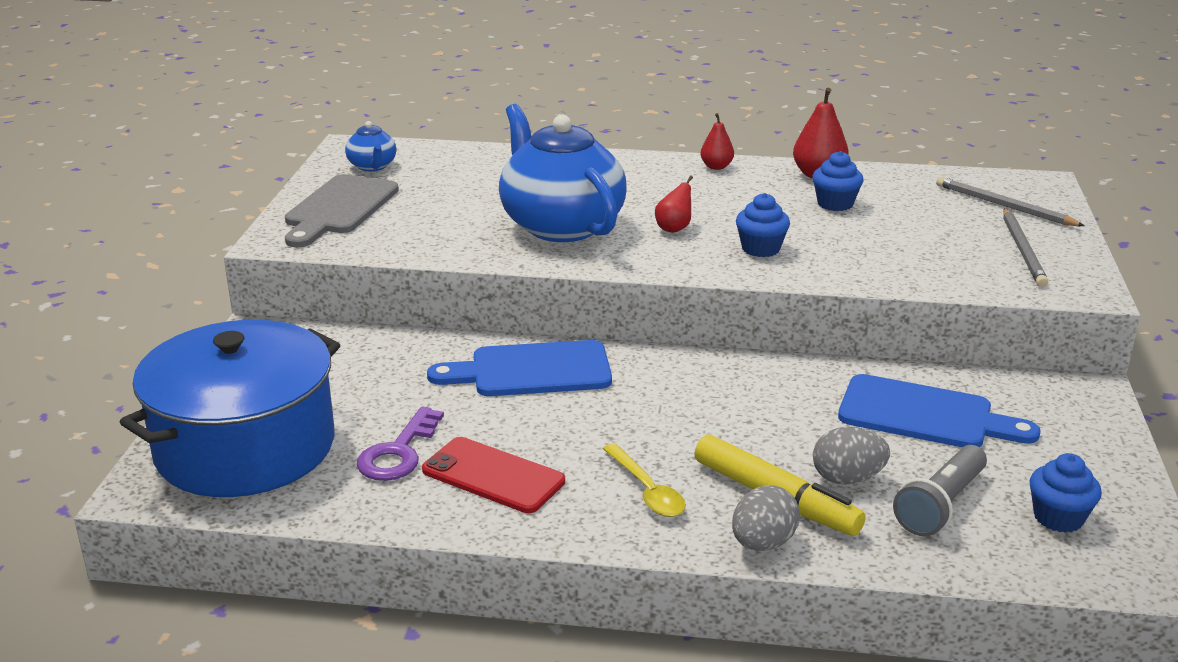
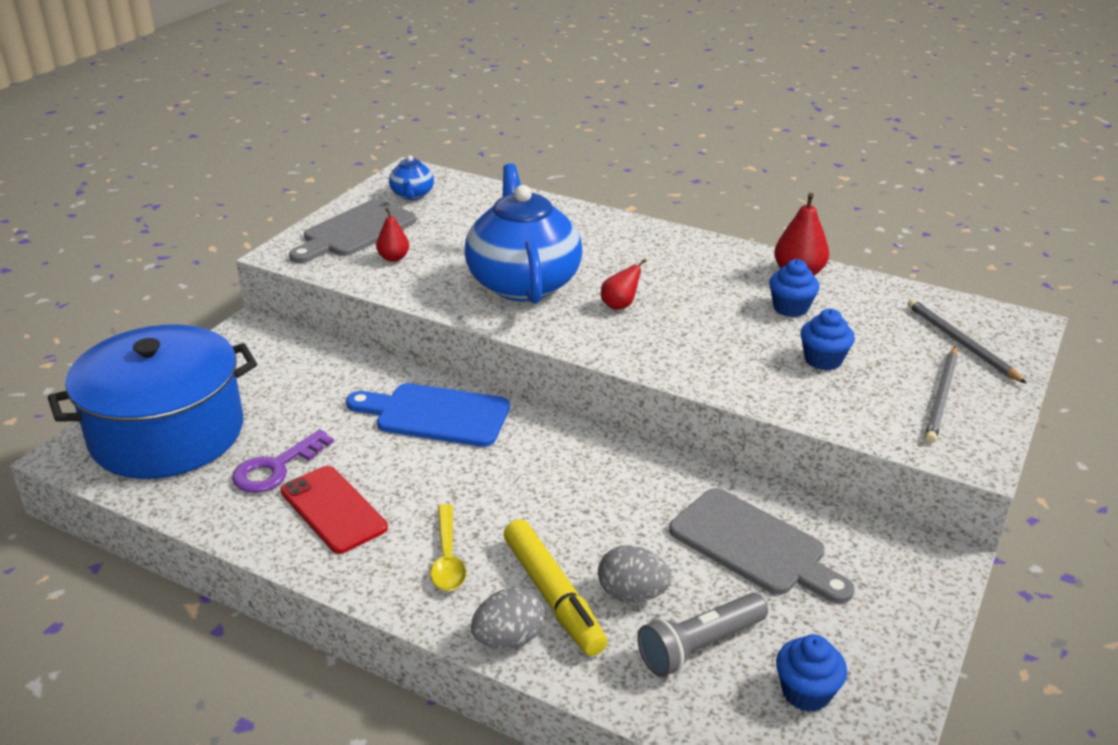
camera: 20 degrees right, 5 degrees up
red pear [700,113,734,170] -> red pear moved to [376,208,409,262]
blue cupcake [736,193,790,257] -> blue cupcake moved to [801,309,855,370]
blue cutting board [838,374,1041,448] -> grey cutting board [669,488,855,604]

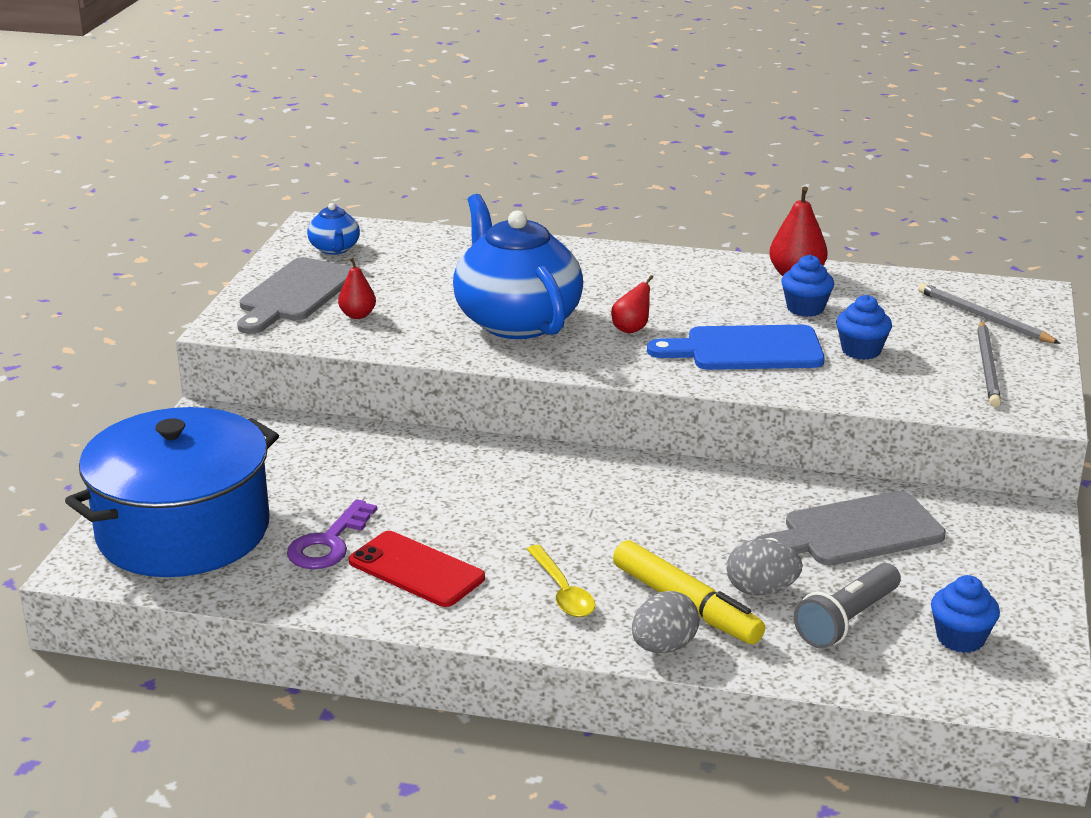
camera: 15 degrees left, 5 degrees down
blue cutting board [346,383,510,447] -> blue cutting board moved to [647,325,825,370]
grey cutting board [669,488,855,604] -> grey cutting board turned 135 degrees clockwise [755,491,946,565]

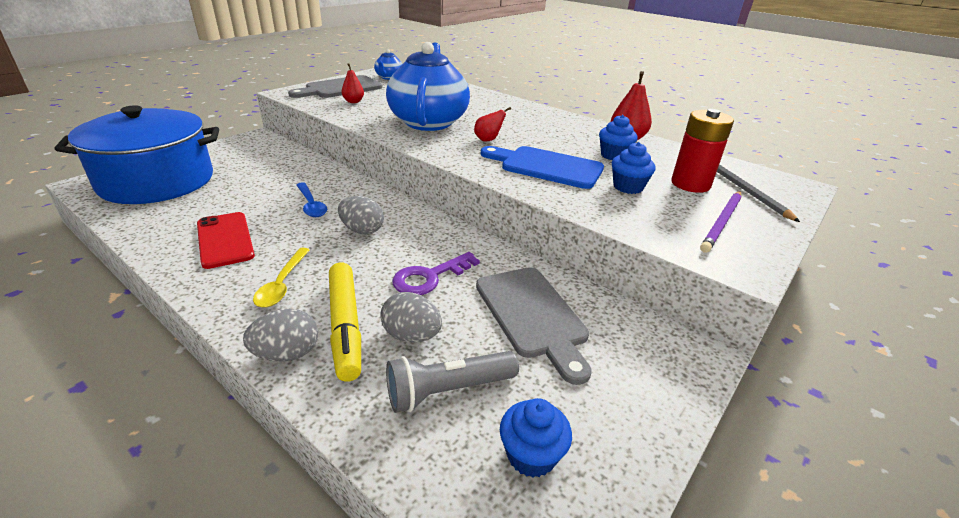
camera: 25 degrees right, 5 degrees up
purple key [287,499,377,569] -> purple key moved to [392,252,480,295]
grey cutting board [755,491,946,565] -> grey cutting board turned 120 degrees counterclockwise [476,267,591,385]
grey pencil [977,321,1001,407] -> purple pencil [700,191,741,253]
none -> blue spoon [296,182,327,217]
none -> grey egg [338,196,384,235]
none -> red battery [671,109,734,193]

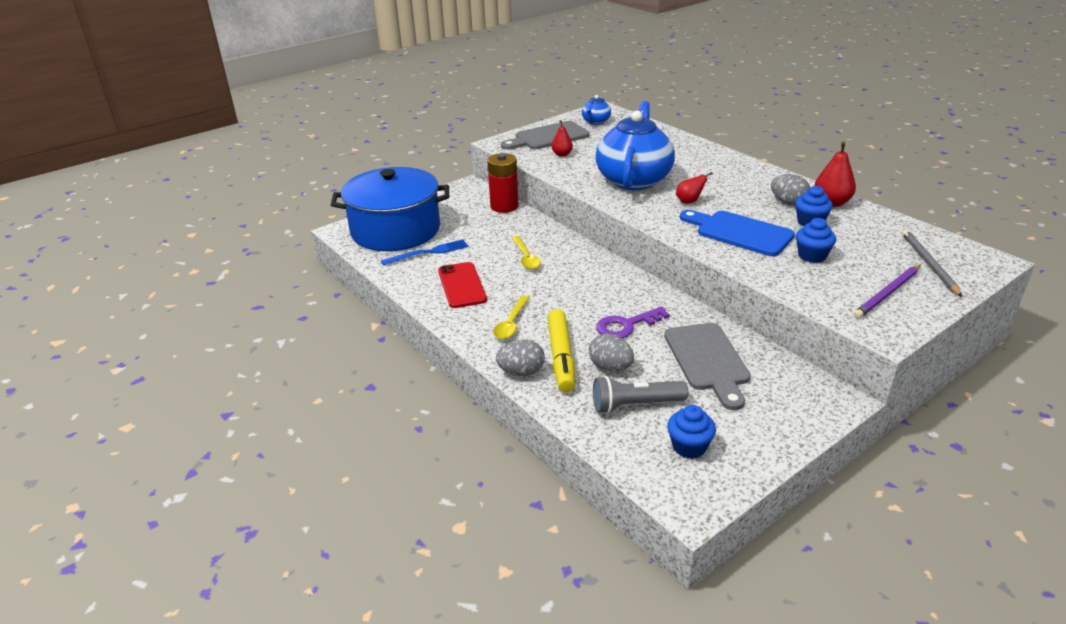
camera: 15 degrees right, 0 degrees up
blue spoon [296,182,327,217] -> yellow spoon [512,236,541,270]
grey egg [338,196,384,235] -> grey egg moved to [771,174,810,206]
red battery [671,109,734,193] -> red battery moved to [487,153,519,213]
none -> blue fork [381,239,468,265]

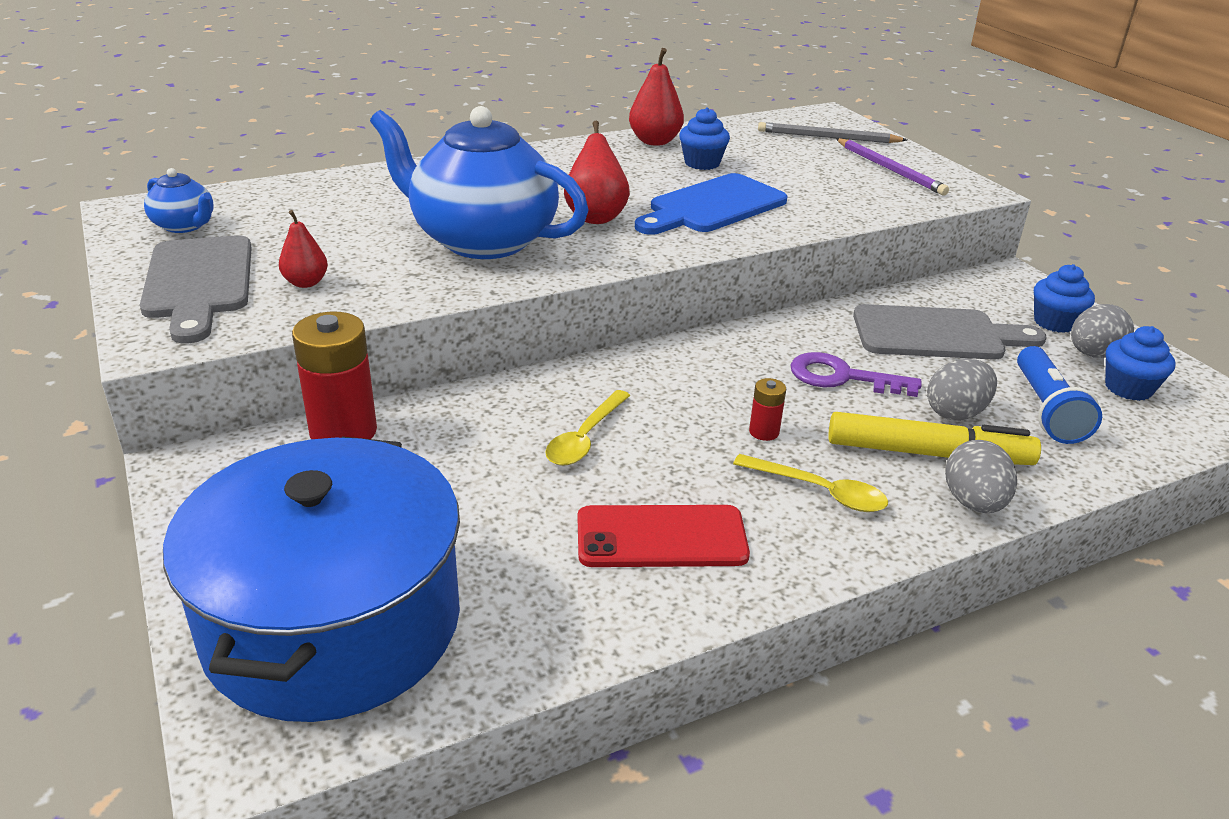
camera: 80 degrees left, 0 degrees up
blue fork [381,239,468,265] -> none
yellow spoon [512,236,541,270] -> yellow spoon turned 120 degrees clockwise [545,390,630,466]
grey flashlight [593,376,688,414] -> blue flashlight [1017,346,1102,444]
purple key [596,306,670,338] -> purple key turned 120 degrees clockwise [790,352,922,397]
red pear [676,172,713,204] -> red pear [564,121,630,224], size x1.60
grey egg [771,174,810,206] -> grey egg moved to [1071,304,1134,358]
blue cupcake [796,218,836,263] -> blue cupcake moved to [1034,264,1095,333]
none -> red battery [749,378,786,441]

